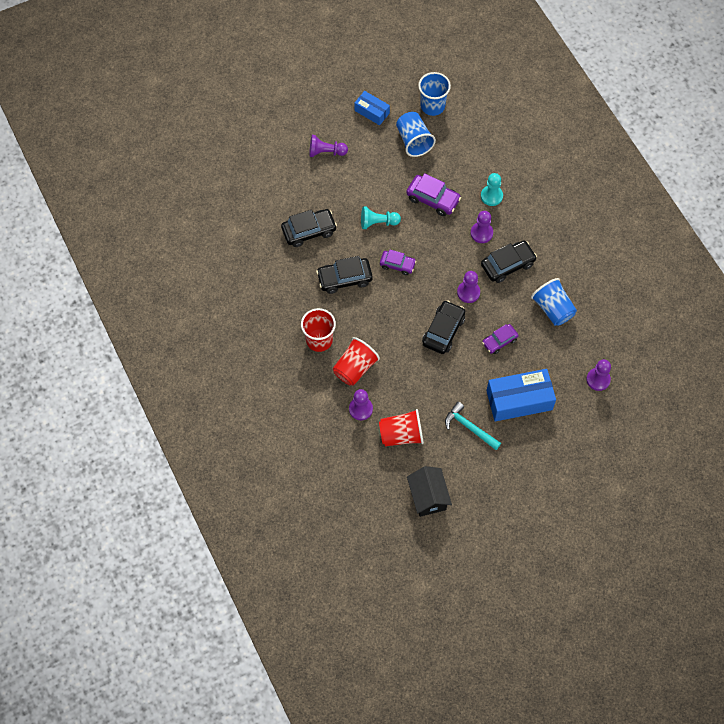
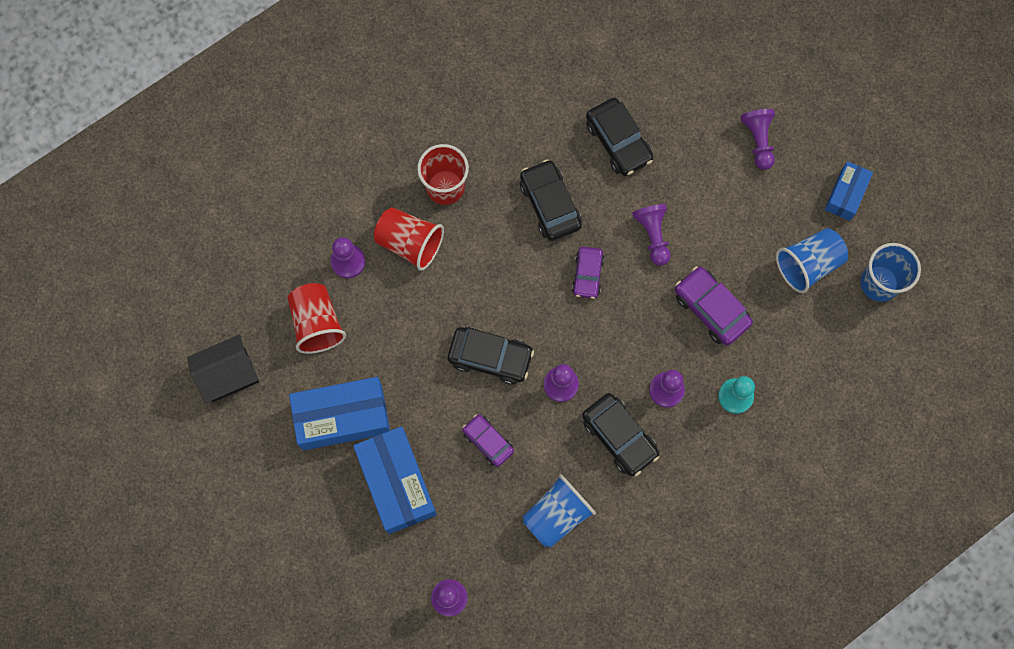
camera: 80 degrees right, 10 degrees up
turquoise pawn [361,206,401,229] -> purple pawn [632,204,671,266]
purple car [406,173,461,216] -> purple car turned 120 degrees clockwise [675,266,753,345]
turquoise hammer [445,402,501,450] -> blue box [289,377,390,450]

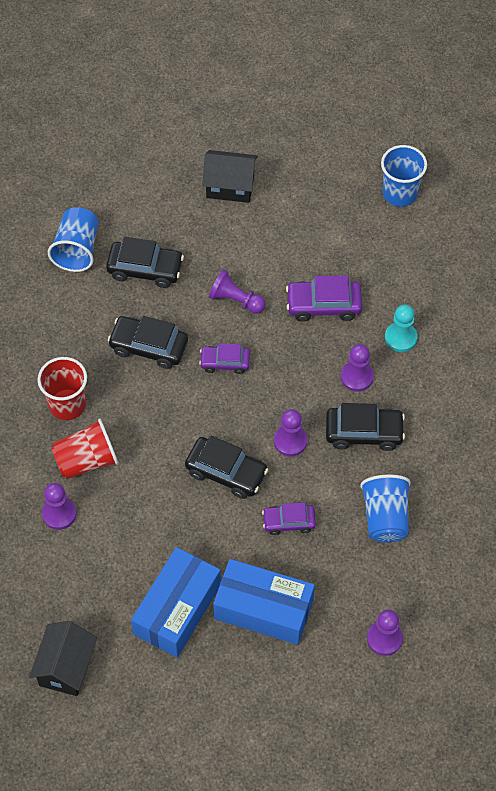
camera: 50 degrees left, 15 degrees down
red cup [287,283,346,354] -> none
black car [448,327,534,385] -> black car turned 60 degrees clockwise [185,436,268,499]
purple car [572,247,604,299] -> purple car turned 135 degrees clockwise [199,343,250,374]
purple pawn [740,109,775,170] -> black house [202,150,258,203]
blue cup [776,228,848,293] -> blue cup moved to [48,207,98,272]
blue box [825,161,873,221] -> none

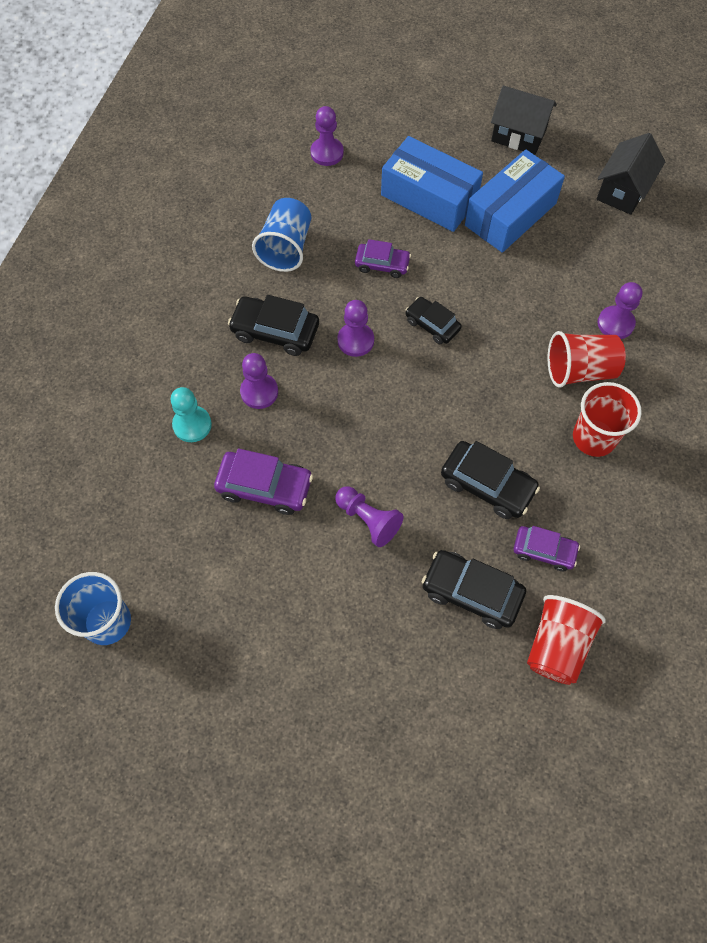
camera: 165 degrees left, 5 degrees up
blue cup [48,207,98,272] -> red cup [527,595,606,685]
black car [185,436,268,499] -> black car [405,297,462,344], size x0.65
purple car [199,343,250,374] -> purple car moved to [513,526,580,571]
black house [202,150,258,203] -> black house moved to [491,86,557,155]

